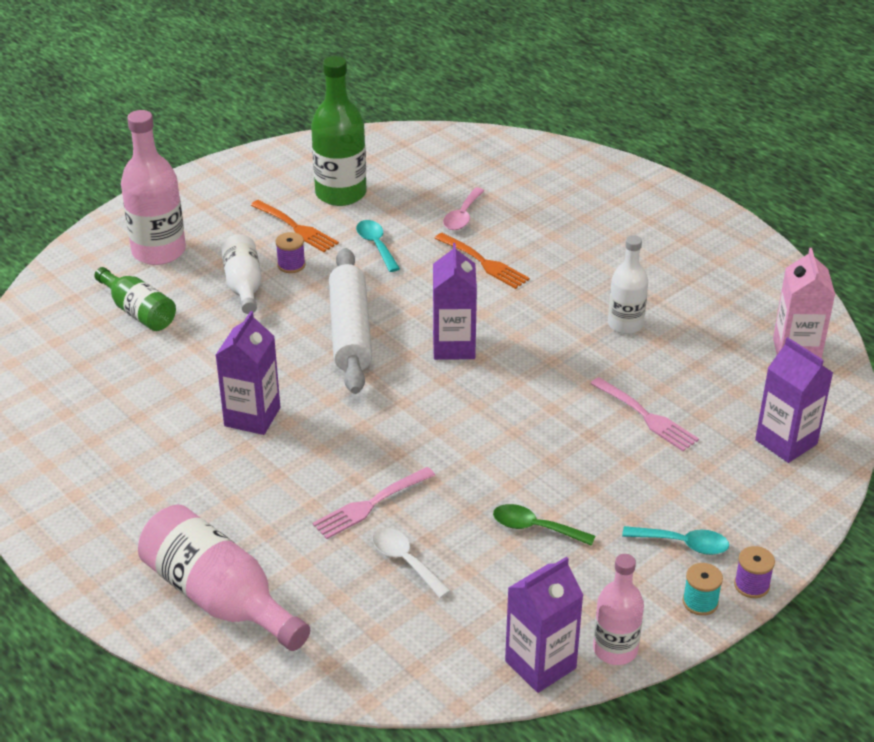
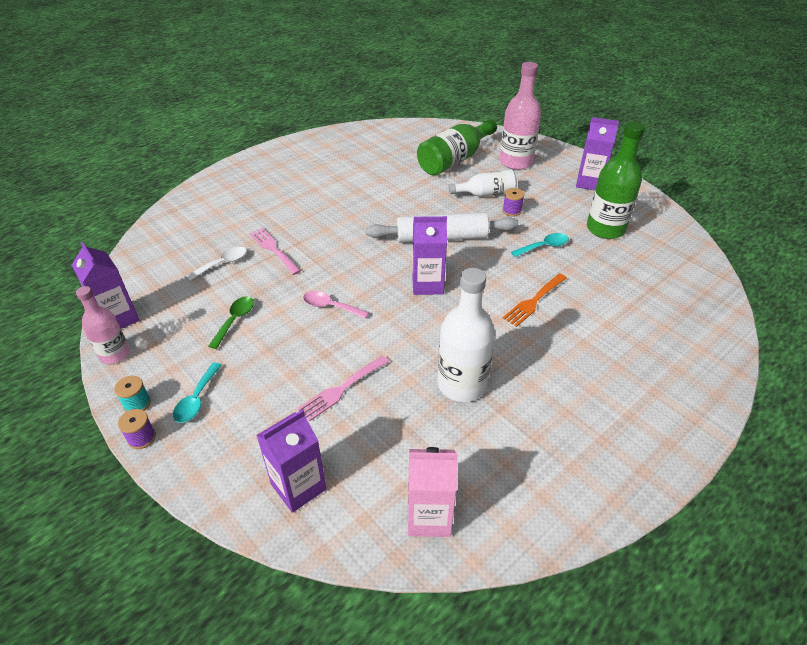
camera: 90 degrees right, 5 degrees up
green bottle [94,267,176,331] -> green bottle [417,119,497,176], size x1.60
pink bottle [138,505,310,651] -> none
purple carton [216,311,280,435] -> purple carton moved to [576,117,619,190]
orange fork [250,200,339,252] -> none
pink spoon [443,188,484,230] -> pink spoon moved to [303,291,369,319]
white bottle [608,235,648,334] -> white bottle [437,268,495,402], size x1.60

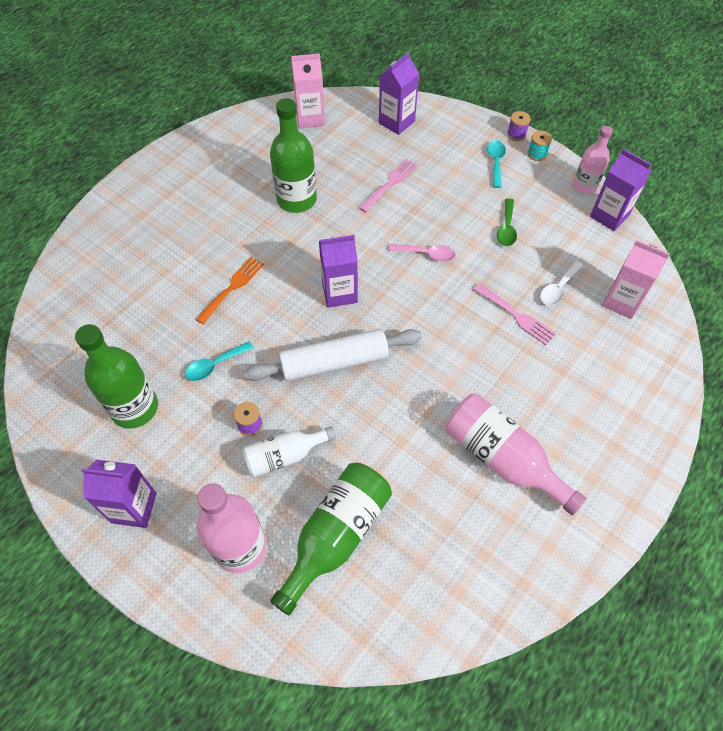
camera: 170 degrees right, 15 degrees up
white bottle [437,268,495,402] -> green bottle [270,98,317,213]
none -> pink bottle [445,393,586,515]
none -> pink carton [602,240,670,319]

